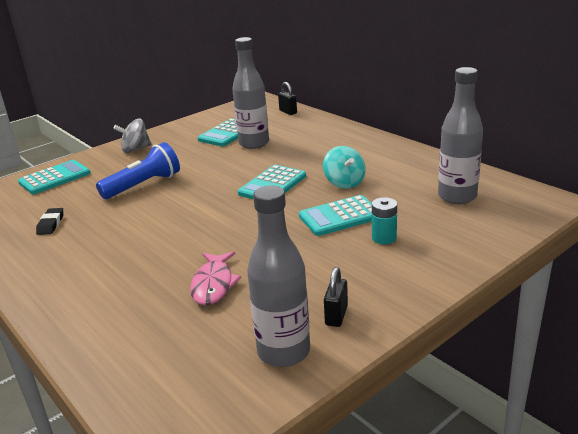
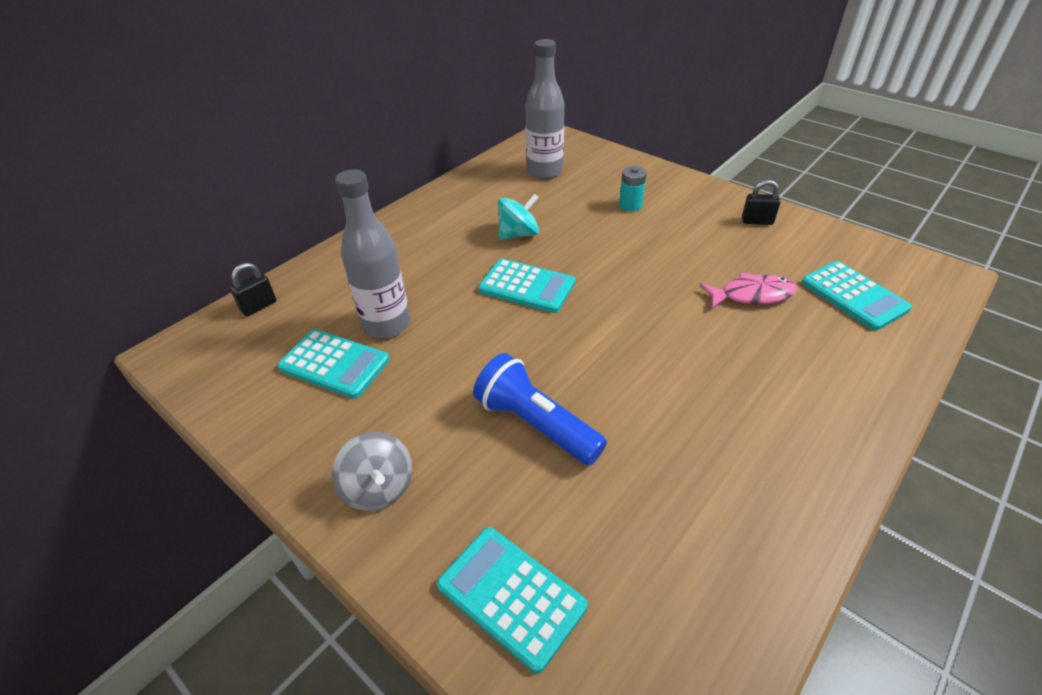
camera: 100 degrees left, 15 degrees up
black eraser [36,208,63,235] -> none
grey bottle [247,185,310,367] -> none
turquoise calculator [299,195,372,236] -> turquoise calculator moved to [802,261,912,330]

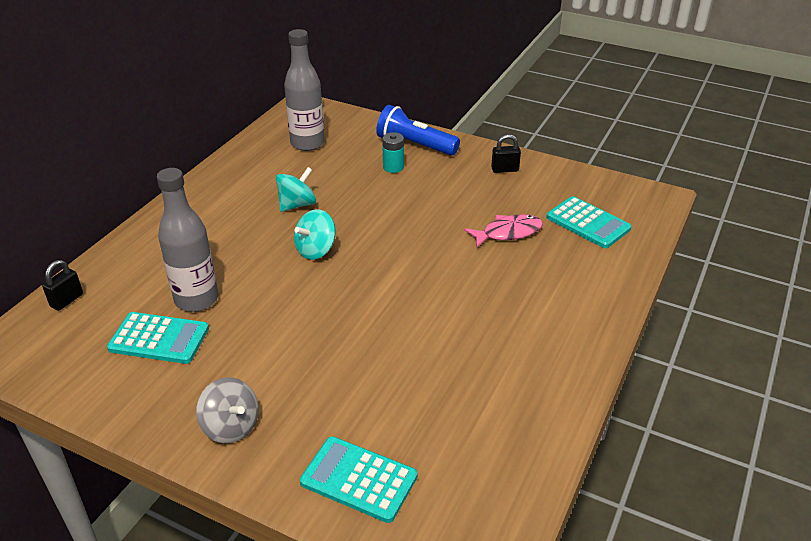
camera: 15 degrees left, 5 degrees down
blue flashlight [473,353,607,466] -> blue flashlight moved to [376,105,460,156]
turquoise calculator [478,259,575,313] -> turquoise spinning top [294,209,336,260]

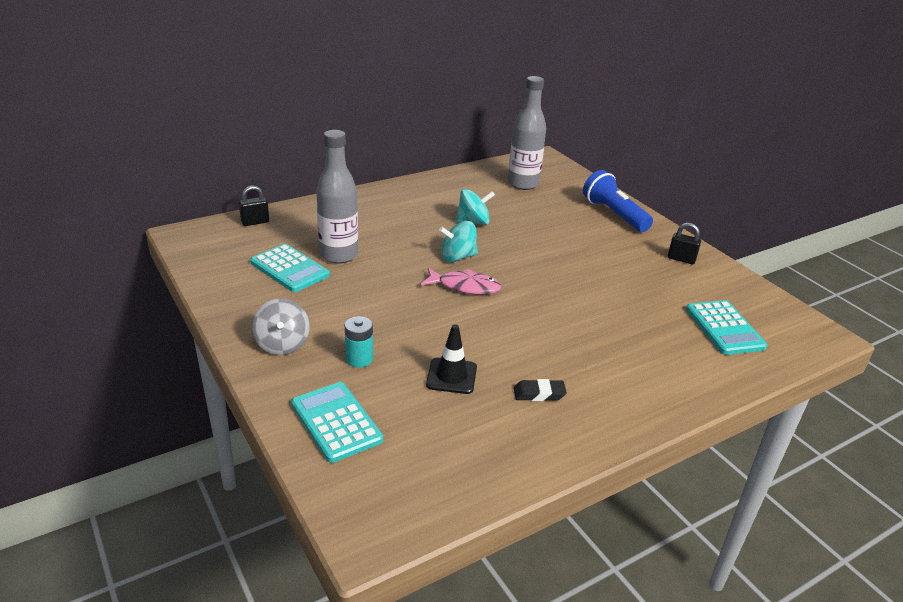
camera: 30 degrees right, 5 degrees down
turquoise battery [382,132,404,173] -> turquoise battery moved to [345,316,373,368]
pink fish [464,214,543,248] -> pink fish moved to [421,268,502,294]
none -> black traffic cone [426,325,477,394]
none -> black eraser [514,379,567,401]

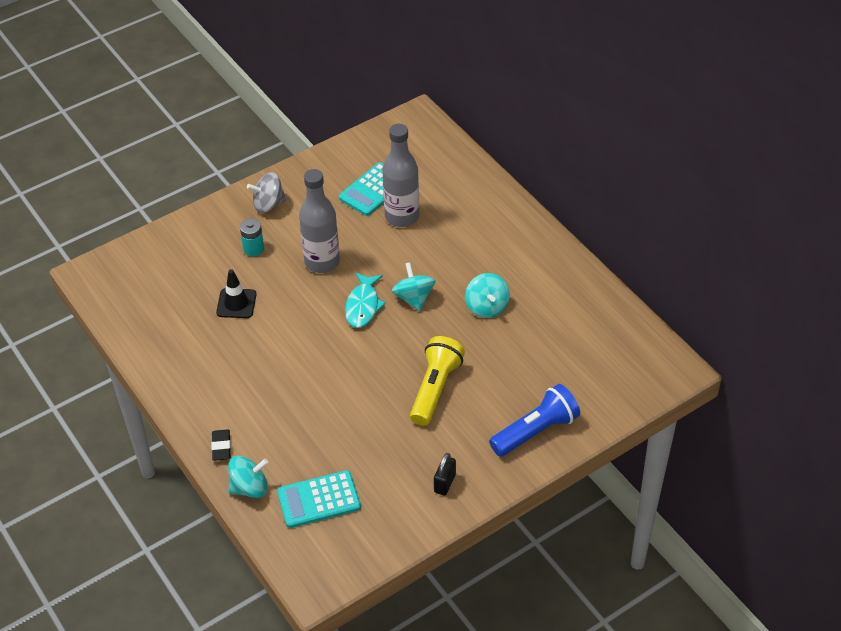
camera: 90 degrees right, 15 degrees up
black padlock [239,185,269,226] -> none
turquoise calculator [291,382,383,463] -> none
pink fish [421,268,502,294] -> turquoise fish [345,272,386,328]
grey bottle [508,76,546,190] -> grey bottle moved to [299,169,340,273]
black eraser [514,379,567,401] -> black eraser moved to [211,429,231,461]
none -> turquoise spinning top [228,456,268,498]
none -> yellow flashlight [410,336,465,426]

